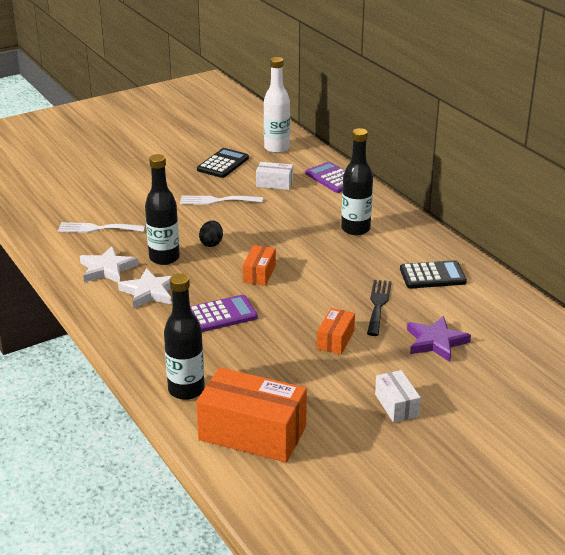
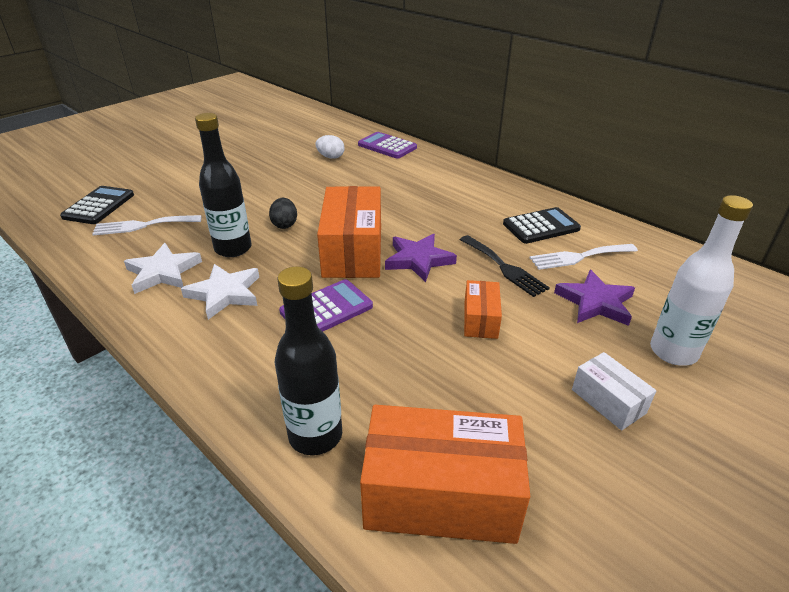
camera: 15 degrees left, 5 degrees up
white fork [180,196,263,205] -> white fork moved to [530,244,638,270]
black calculator [197,148,249,178] -> black calculator moved to [60,186,134,224]
orange box [243,245,276,286] -> orange box [317,186,381,278], size x1.98
white box [256,162,293,190] -> white egg [315,135,345,159]
white bottle [264,57,290,153] -> white bottle moved to [650,195,753,365]
black bottle [341,128,373,235] -> none
black fork [367,280,392,336] -> black fork turned 150 degrees clockwise [460,235,550,297]
none -> purple star [385,234,457,282]

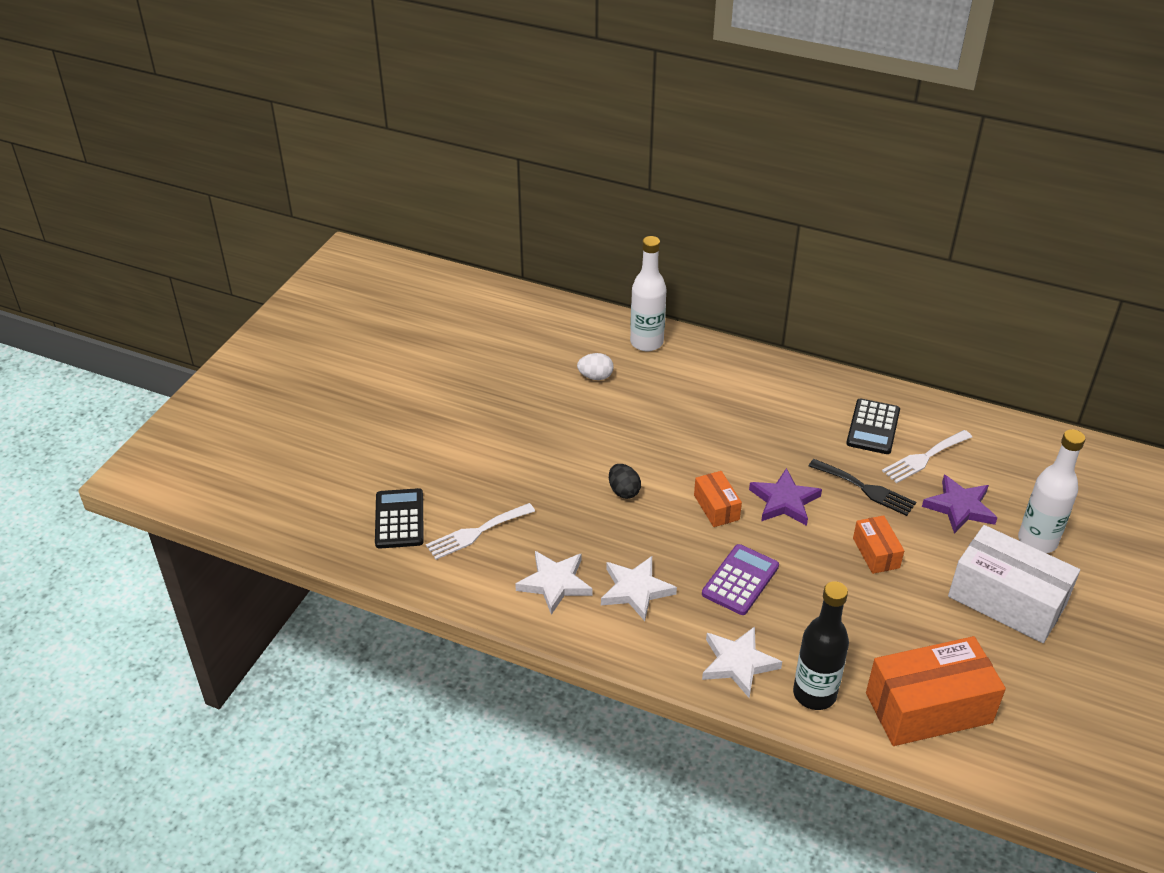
camera: 20 degrees left, 5 degrees up
black bottle [195,113,252,257] -> none
orange box [317,186,381,278] -> orange box [694,471,742,527], size x0.51
purple calculator [358,132,417,159] -> white bottle [630,236,667,351]
black calculator [503,207,581,244] -> black calculator turned 150 degrees clockwise [846,398,900,454]
white box [572,352,657,430] -> white box [948,525,1080,643], size x1.98
none -> white star [702,626,782,698]

